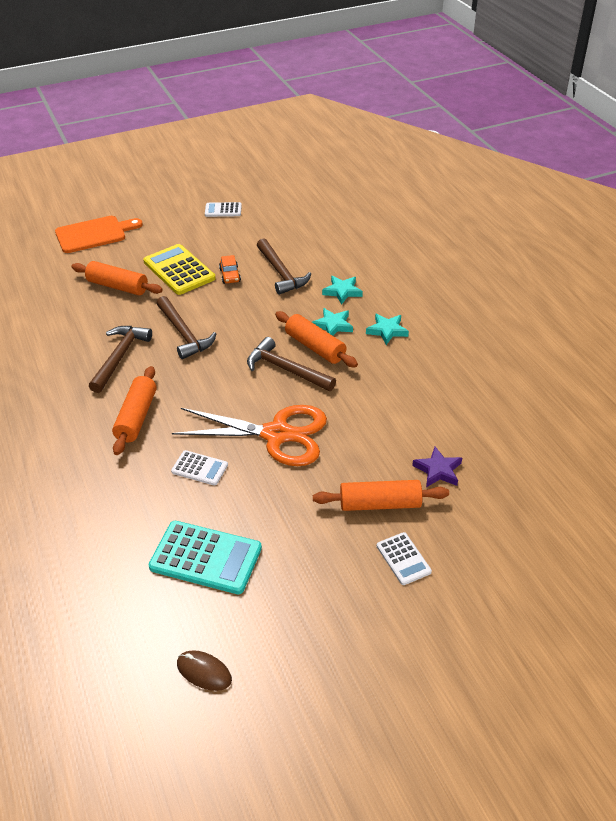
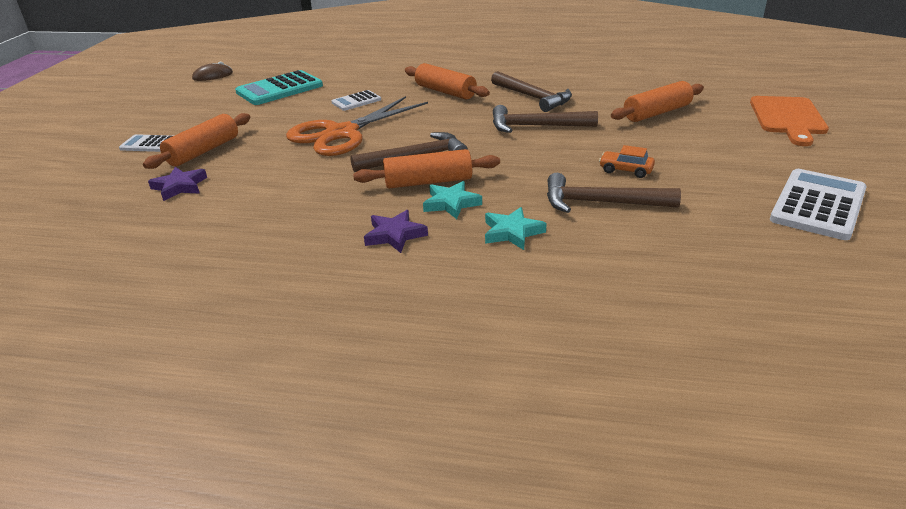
camera: 125 degrees right, 10 degrees down
yellow calculator [143,244,216,295] -> none
white calculator [205,202,242,217] -> white calculator [770,169,867,240], size x1.82
turquoise star [366,313,409,345] -> purple star [364,210,428,253]

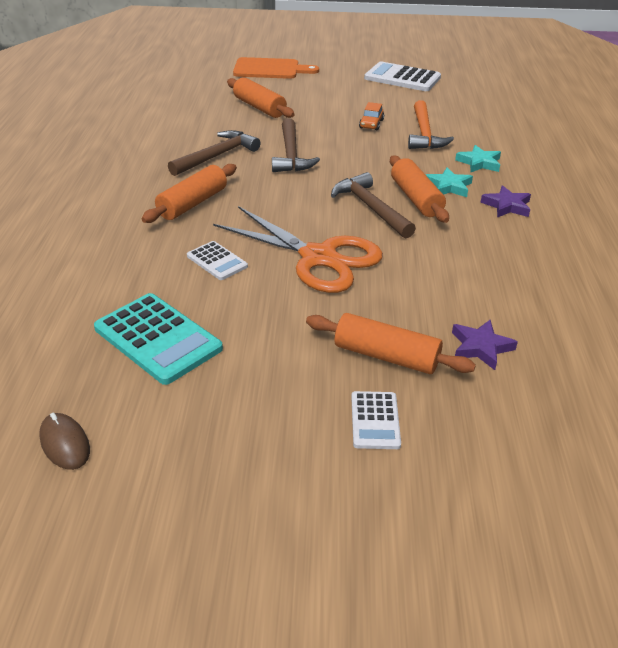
camera: 100 degrees left, 5 degrees up
brown hammer [547,173,681,213] -> orange hammer [408,100,454,149]

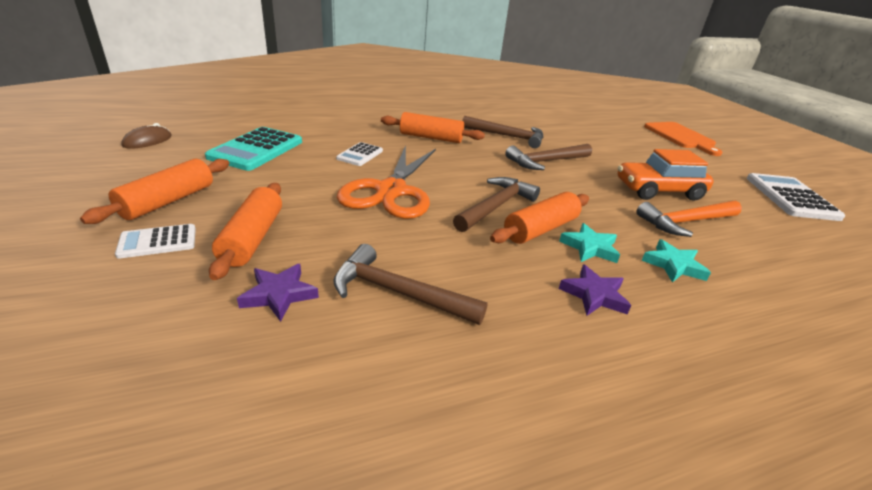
camera: 65 degrees right, 5 degrees down
orange rolling pin [227,77,295,118] -> orange rolling pin moved to [80,159,229,224]
orange car [359,102,384,130] -> orange car [618,149,714,201], size x2.01
none -> brown hammer [333,244,488,325]

